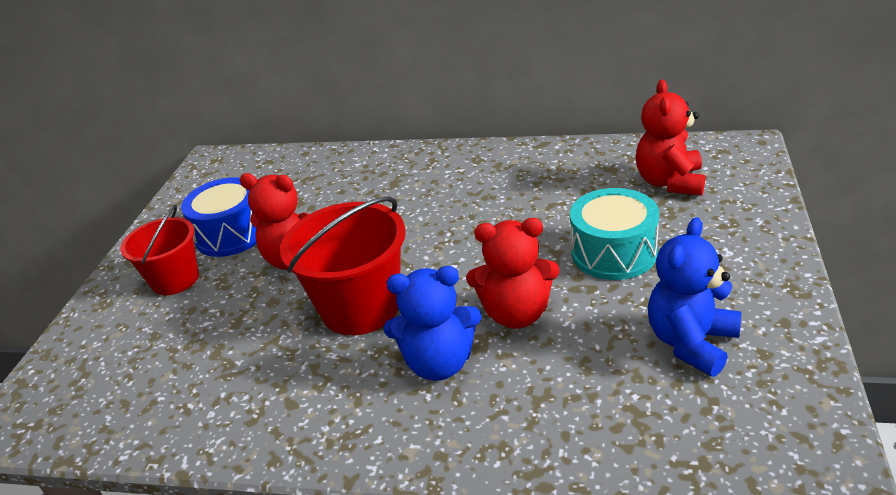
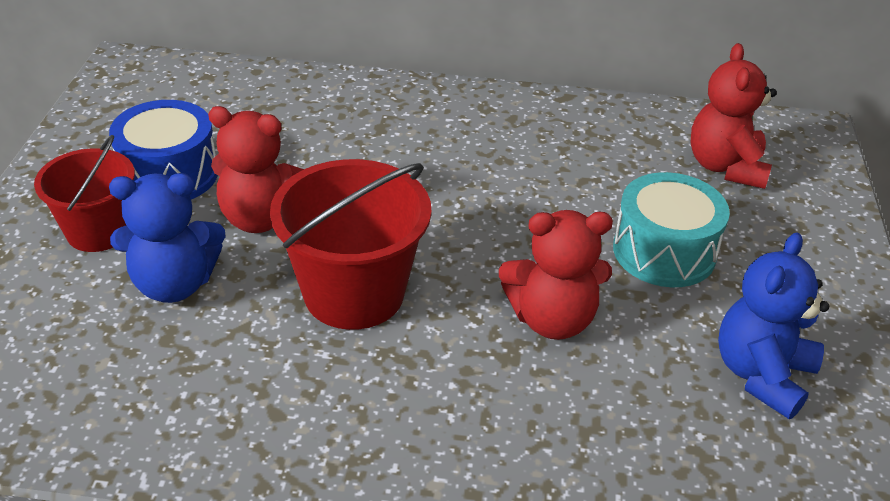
camera: 10 degrees left, 5 degrees up
blue teddy bear [384,266,481,381] -> blue teddy bear moved to [109,173,225,303]

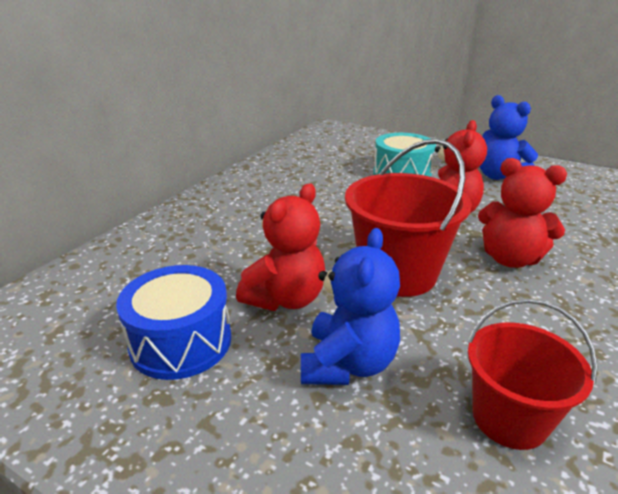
camera: 65 degrees left, 10 degrees down
red bucket [34,135,135,252] -> red bucket moved to [467,299,597,450]
red teddy bear [690,43,777,189] -> red teddy bear moved to [478,158,567,268]

